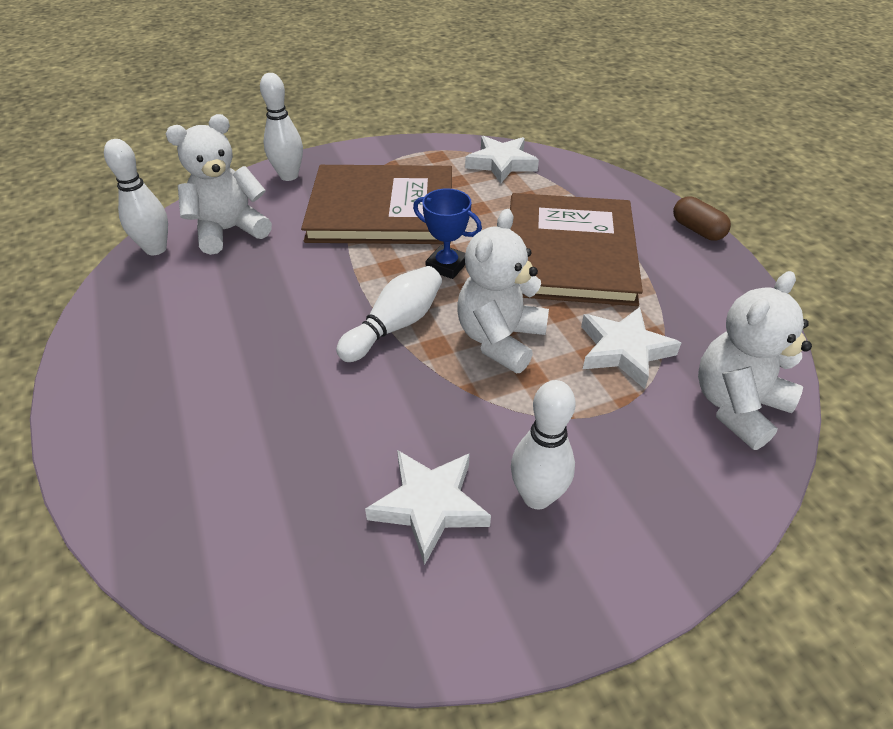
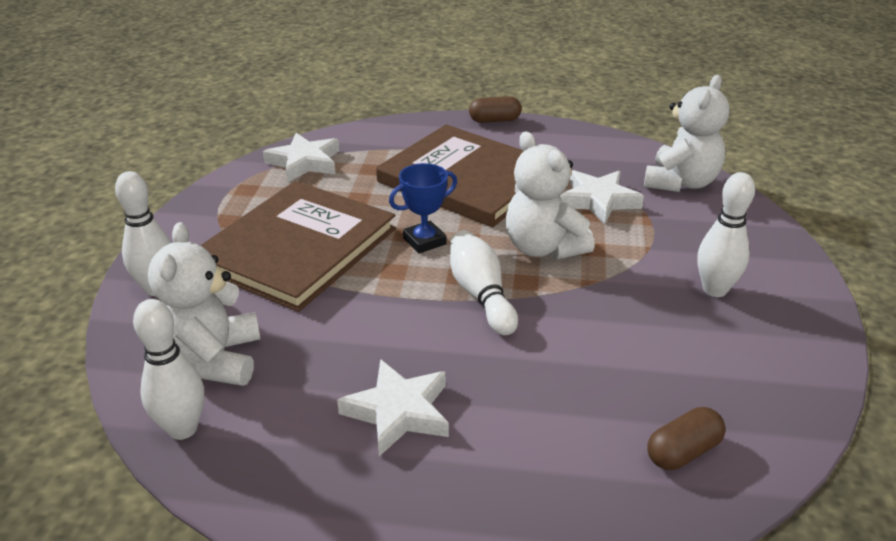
camera: 60 degrees left, 10 degrees down
white star [365,450,491,565] -> white star moved to [337,359,449,456]
white teddy bear [698,271,812,450] -> white teddy bear turned 135 degrees counterclockwise [644,75,730,192]
none -> brown capsule [648,407,725,470]

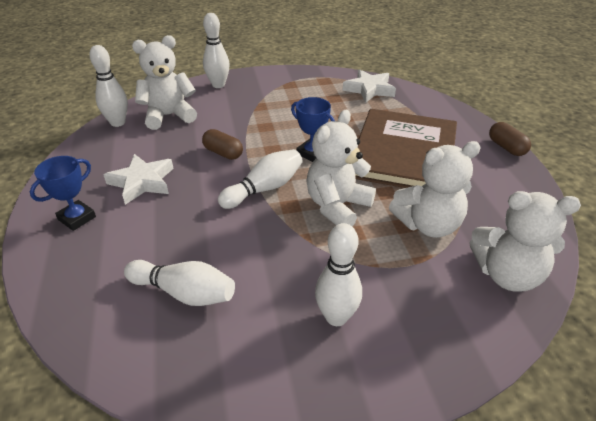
camera: 70 degrees right, 5 degrees up
brown book [200,181,396,312] -> none
white star [560,170,644,225] -> white teddy bear [389,141,481,238]
brown capsule [648,407,725,470] -> brown capsule moved to [202,129,243,160]
none -> blue trophy [30,156,96,231]
none -> white bowling pin [124,260,235,306]

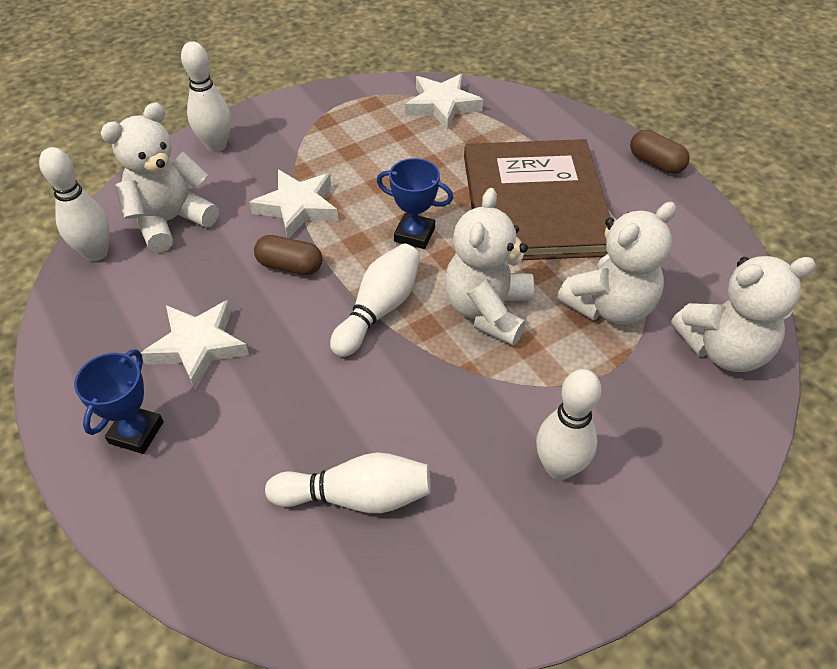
camera: 20 degrees left, 10 degrees up
none -> white star [249,170,338,238]

